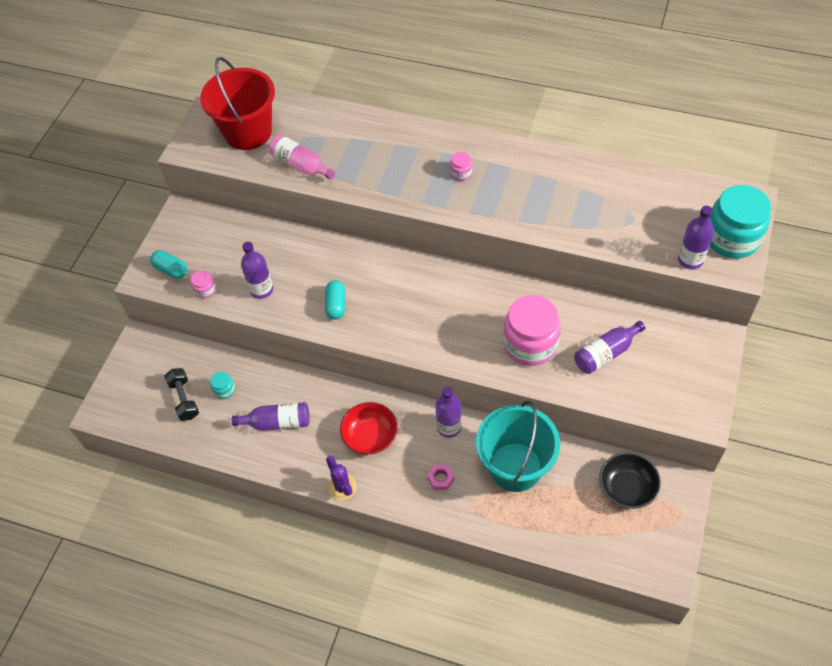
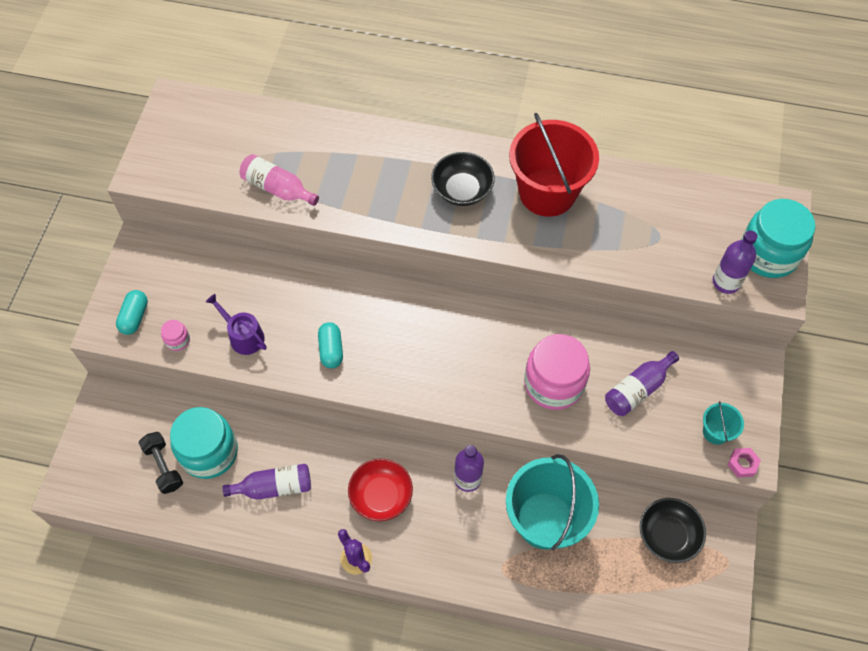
camera: 10 degrees left, 5 degrees up
turquoise capsule [150,250,187,278] -> turquoise capsule turned 75 degrees clockwise [116,290,148,335]
red bucket [200,57,275,150] -> red bucket moved to [509,113,599,217]
turquoise jar [210,372,235,399] -> turquoise jar [170,407,238,479], size x2.36
purple bottle [241,242,273,299] -> purple watering can [206,294,267,355]
pink nut [427,465,454,490] -> pink nut moved to [728,448,761,477]
pink jar [450,152,472,181] -> black bowl [431,152,495,206]
none -> turquoise bucket [703,401,744,445]

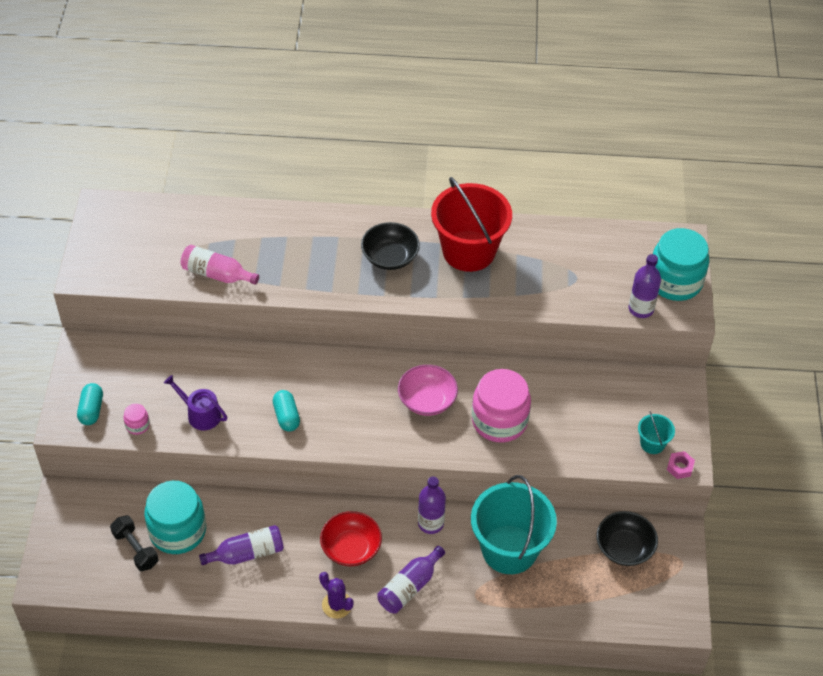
camera: 10 degrees left, 10 degrees down
purple bottle [605,351,679,416] -> purple bottle moved to [377,546,445,614]
none -> pink bowl [398,365,458,416]

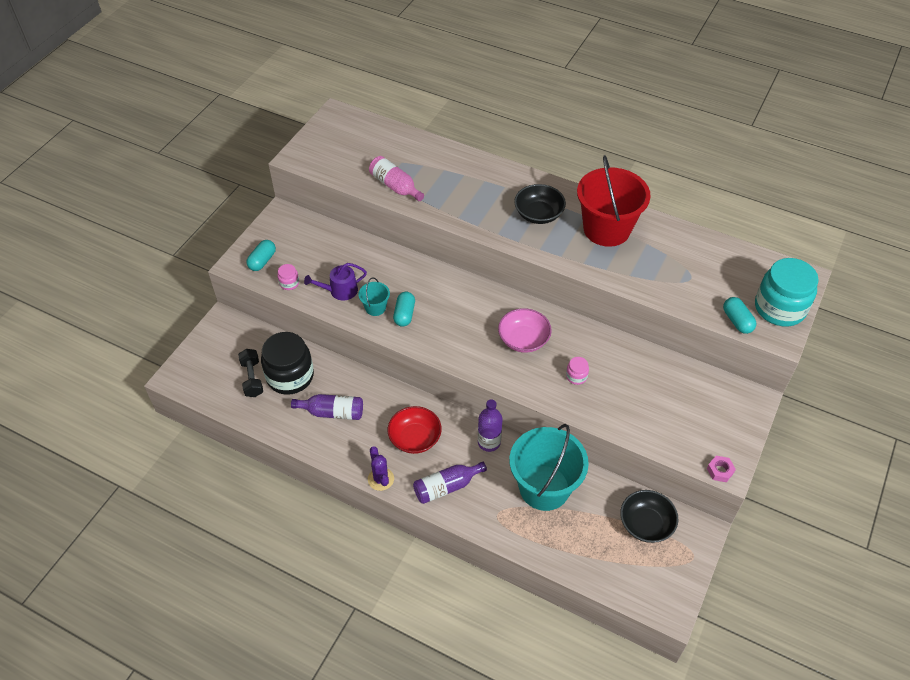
camera: 25 degrees right, 0 degrees up
turquoise jar [144,481,206,554] -> black jar [261,332,314,395]
purple watering can [164,375,227,430] -> purple watering can turned 75 degrees counterclockwise [304,263,367,301]
pink jar [472,369,531,442] -> pink jar [566,357,589,385], size x0.42
purple bottle [629,254,661,318] -> turquoise capsule [723,297,756,334]
turquoise bucket [638,411,675,454] -> turquoise bucket moved to [359,277,390,316]

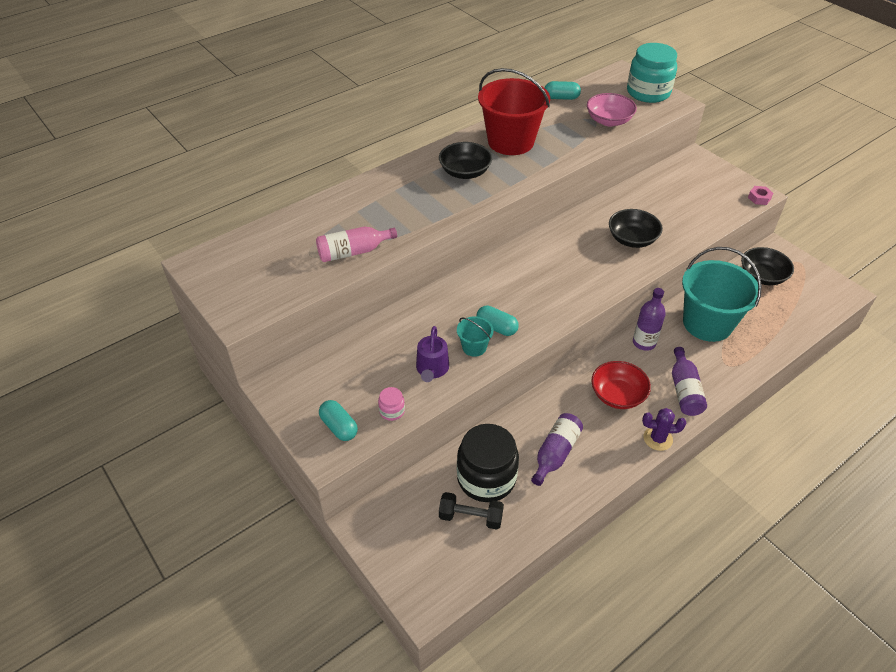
camera: 65 degrees left, 5 degrees down
pink bowl [498,308,552,353] -> pink bowl moved to [587,93,637,126]
pink jar [566,357,589,385] -> black bowl [609,209,663,248]
turquoise capsule [723,297,756,334] -> turquoise capsule moved to [545,81,581,100]

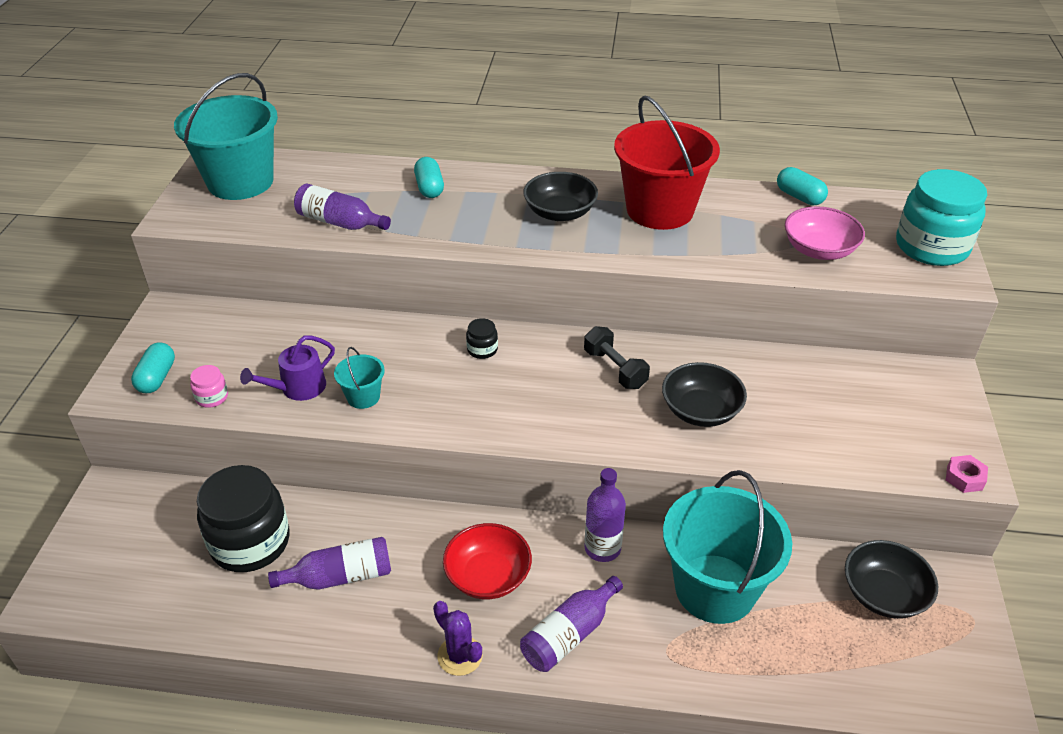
camera: 45 degrees right, 5 degrees down
pink bottle [316,227,397,262] -> purple bottle [294,184,391,230]
black dumbbell [439,492,504,529] -> black dumbbell moved to [584,326,650,389]
turquoise capsule [476,305,519,336] -> turquoise capsule moved to [414,157,444,198]
none -> turquoise bucket [174,73,278,200]
none -> black jar [466,318,498,359]

